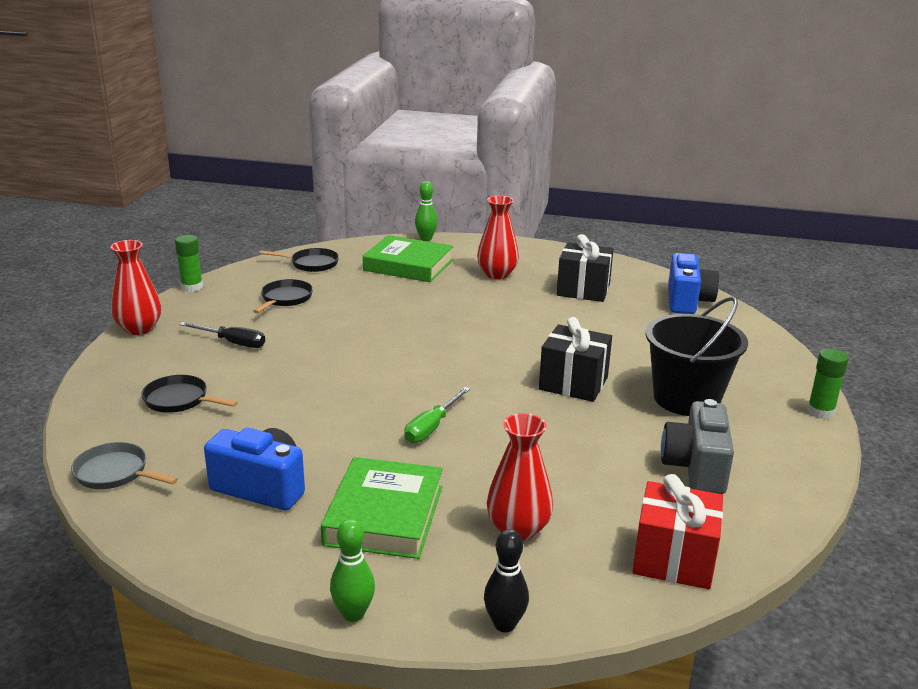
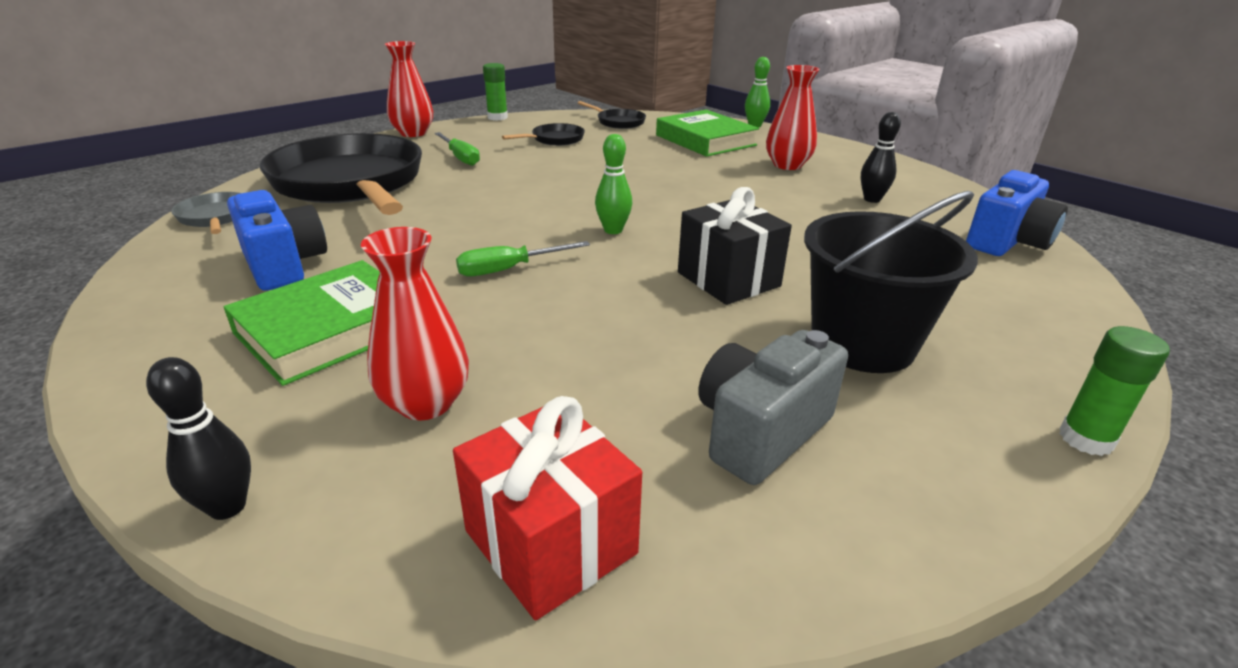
camera: 35 degrees right, 5 degrees up
black pan [141,375,238,413] -> black pan [260,133,422,215], size x2.42
black screwdriver [179,322,265,348] -> green screwdriver [435,132,480,166]
green bowling pin [330,519,375,622] -> green bowling pin moved to [595,134,632,234]
black gift [557,234,614,302] -> black bowling pin [861,112,901,203]

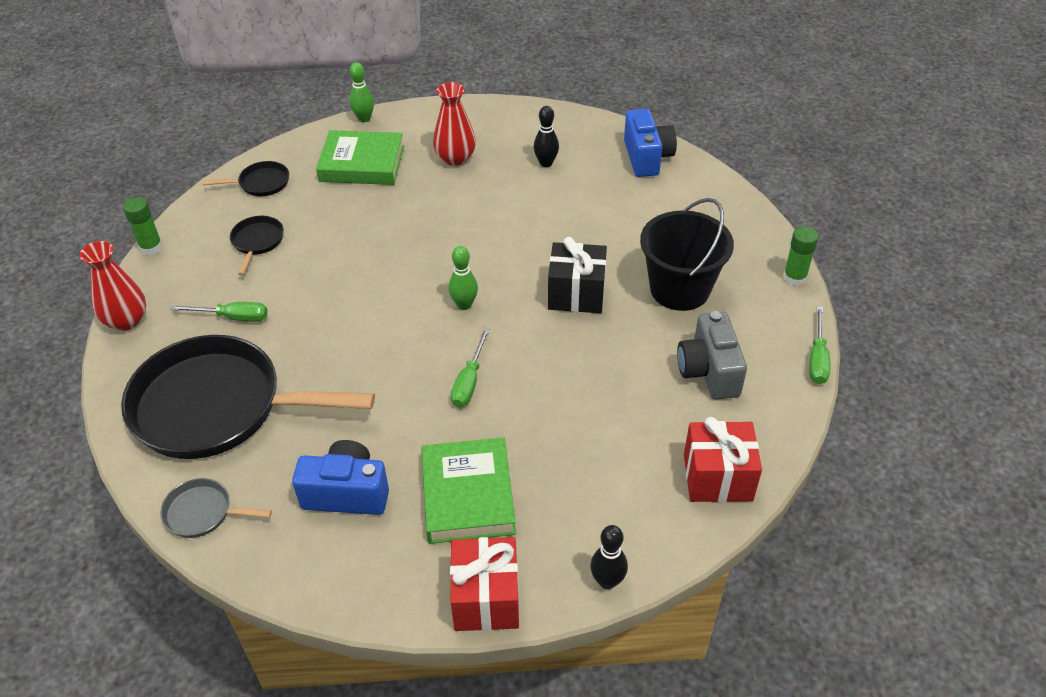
camera: 50 degrees left, 15 degrees up
red vase [361,227,469,420] -> none
none -> red gift [450,537,519,631]
none -> green screwdriver [809,306,830,384]

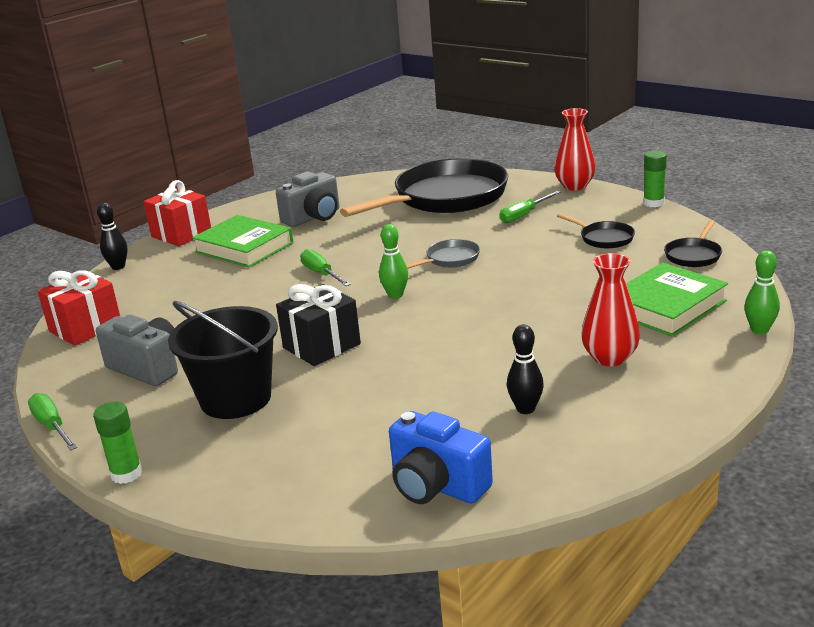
camera: 135 degrees right, 20 degrees down
grey pan [160,478,272,538] -> grey pan moved to [406,239,480,269]
blue camera [292,440,389,515] -> grey camera [276,171,339,227]

